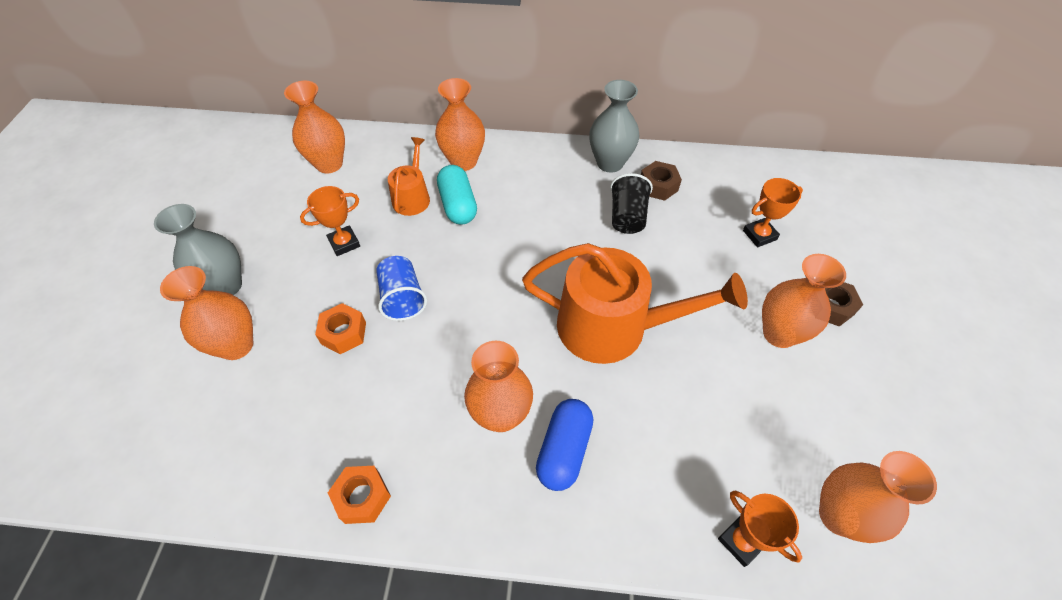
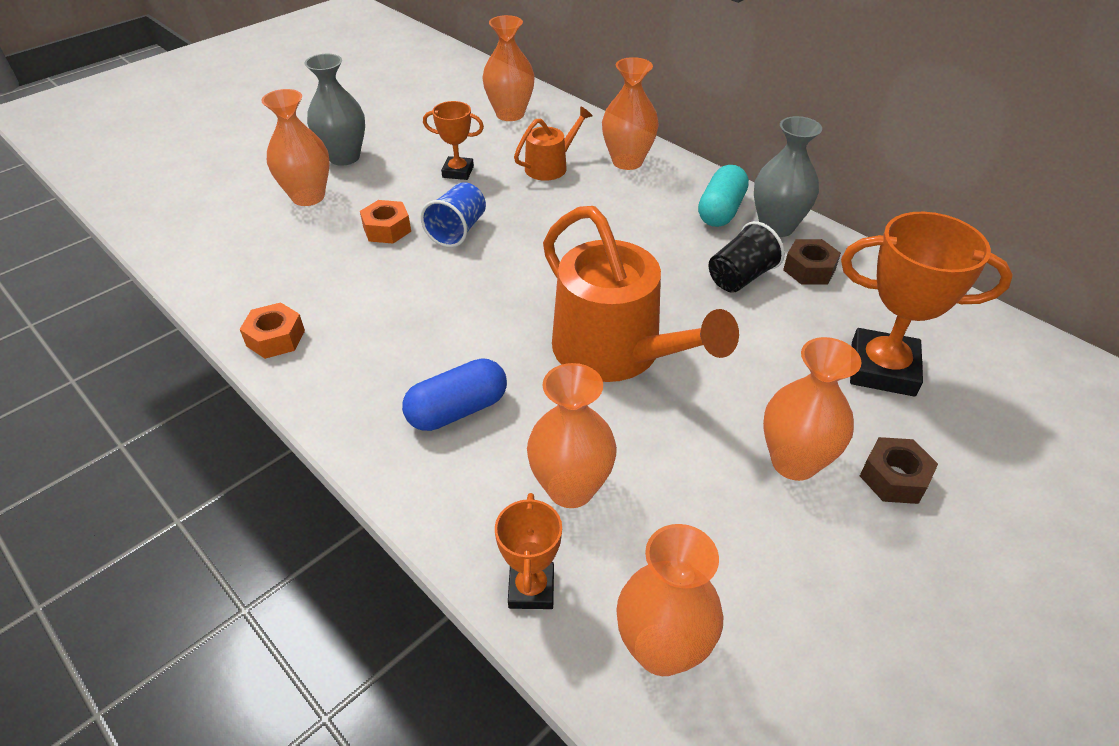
camera: 40 degrees right, 10 degrees down
turquoise capsule [437,165,477,225] -> turquoise capsule moved to [698,165,749,227]
orange vase [464,341,533,432] -> orange vase moved to [527,363,617,508]
orange trophy [743,178,803,247] -> orange trophy [841,212,1013,397], size x1.80

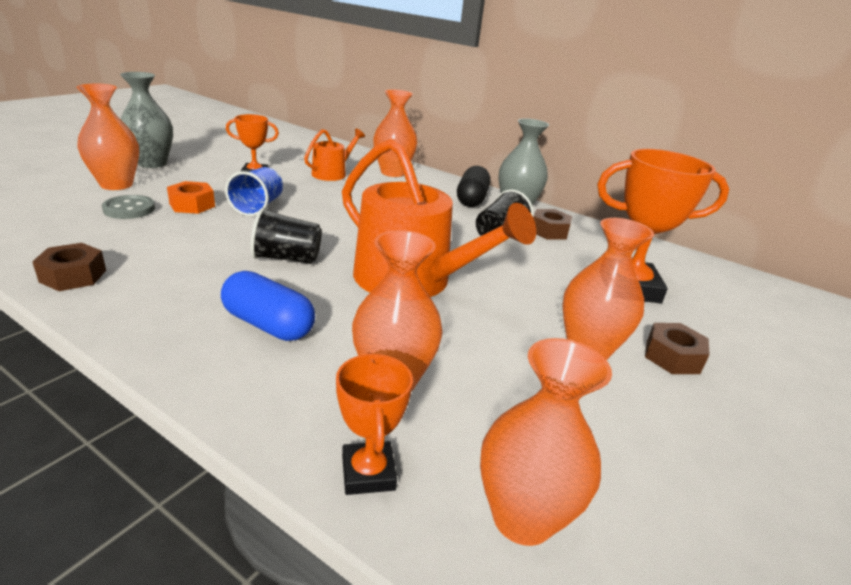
camera: 15 degrees left, 15 degrees down
orange nut [240,302,305,359] -> brown nut [32,243,106,291]
blue capsule [402,358,507,431] -> blue capsule turned 75 degrees clockwise [221,271,315,341]
orange vase [482,15,535,121] -> none
turquoise capsule [698,165,749,227] -> black capsule [457,166,491,207]
none -> grey button [102,195,155,219]
none -> black cup [251,207,322,264]

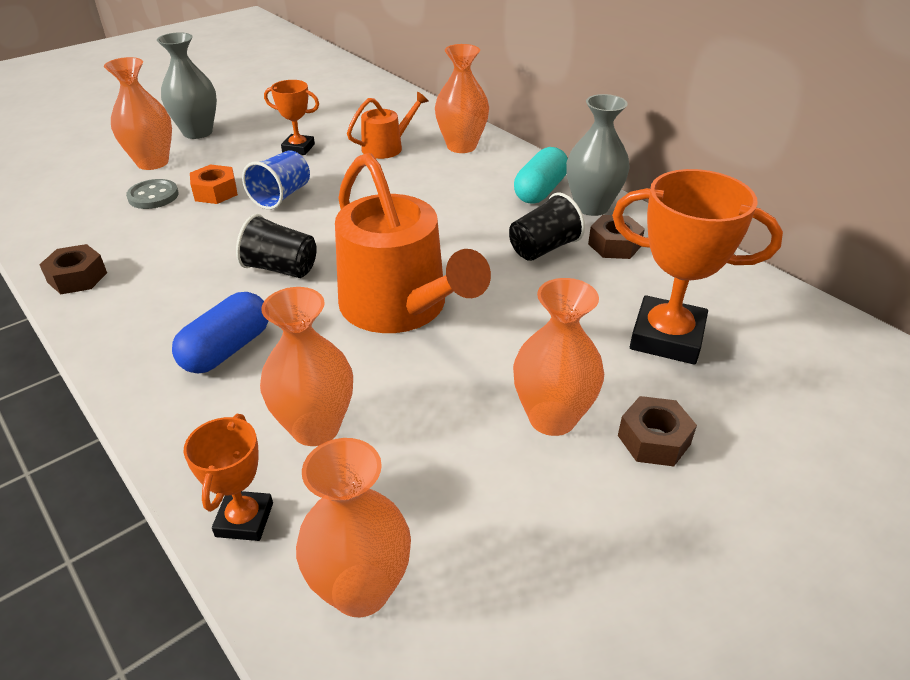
camera: 20 degrees right, 10 degrees up
blue capsule [221,271,315,341] -> blue capsule turned 75 degrees clockwise [172,292,268,373]
black capsule [457,166,491,207] -> turquoise capsule [514,147,568,204]

